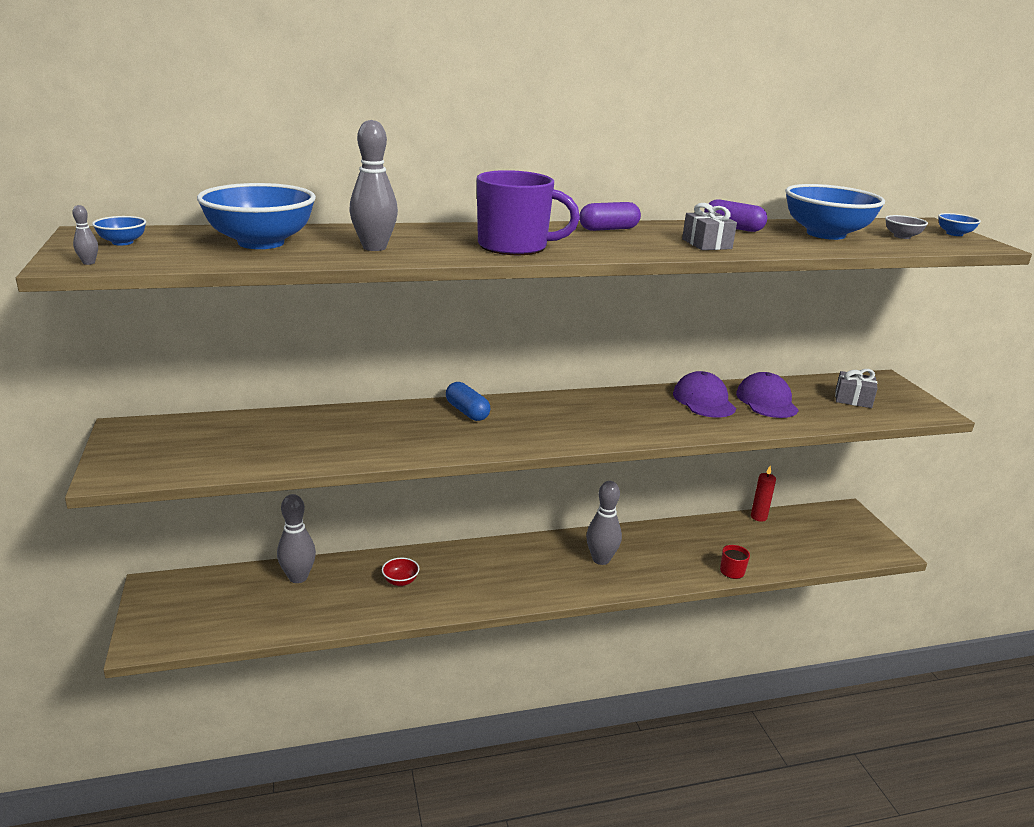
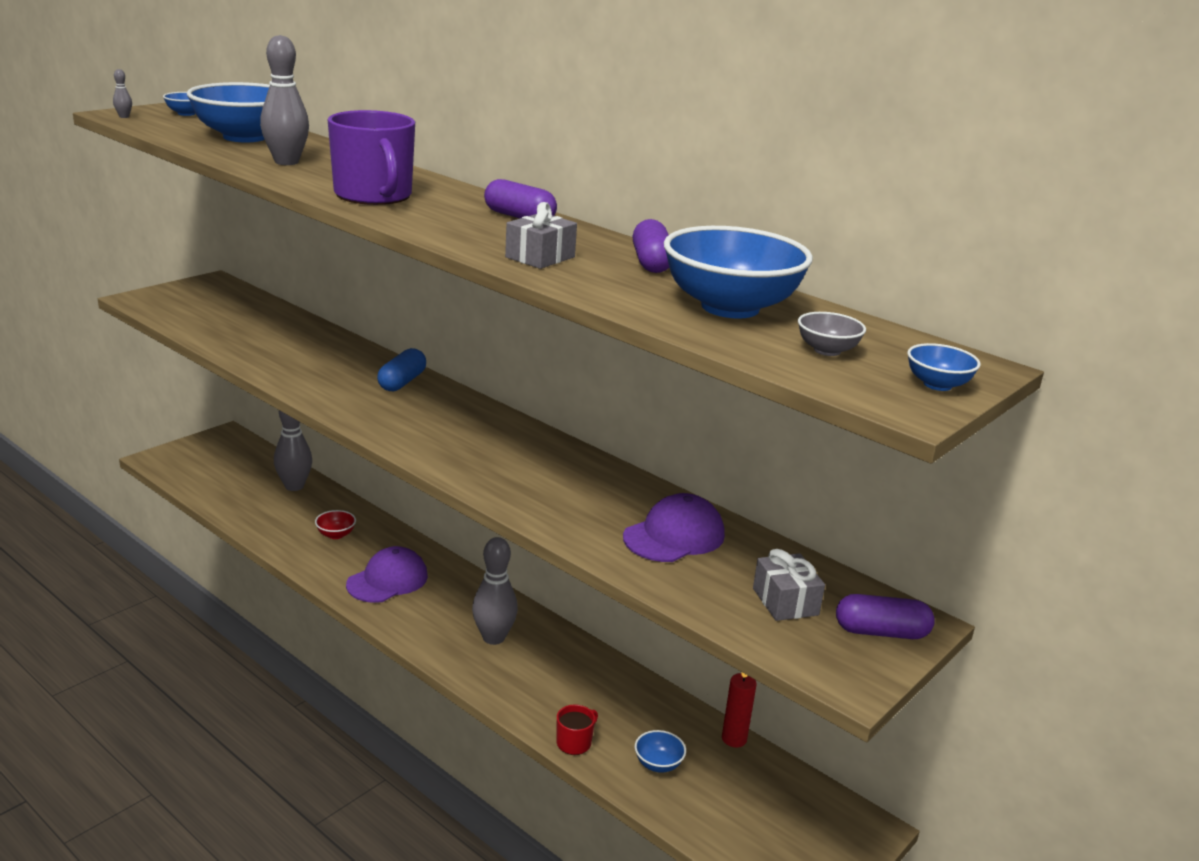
camera: 55 degrees right, 0 degrees up
purple cap [673,371,736,417] -> purple cap moved to [346,546,428,603]
none -> blue bowl [635,730,686,773]
none -> purple capsule [836,594,935,639]

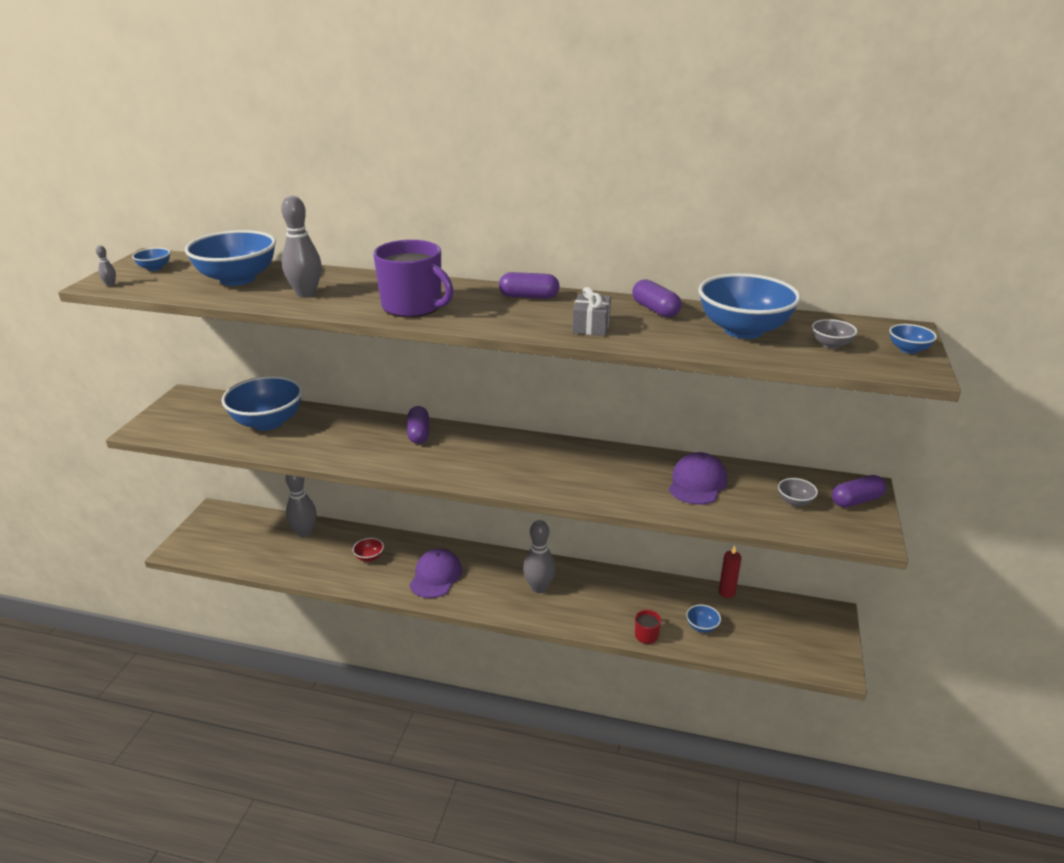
camera: 25 degrees left, 5 degrees up
blue capsule [377,348,426,391] -> purple capsule [407,406,429,444]
grey gift [753,549,825,621] -> grey bowl [778,478,818,507]
none -> blue bowl [221,376,303,431]

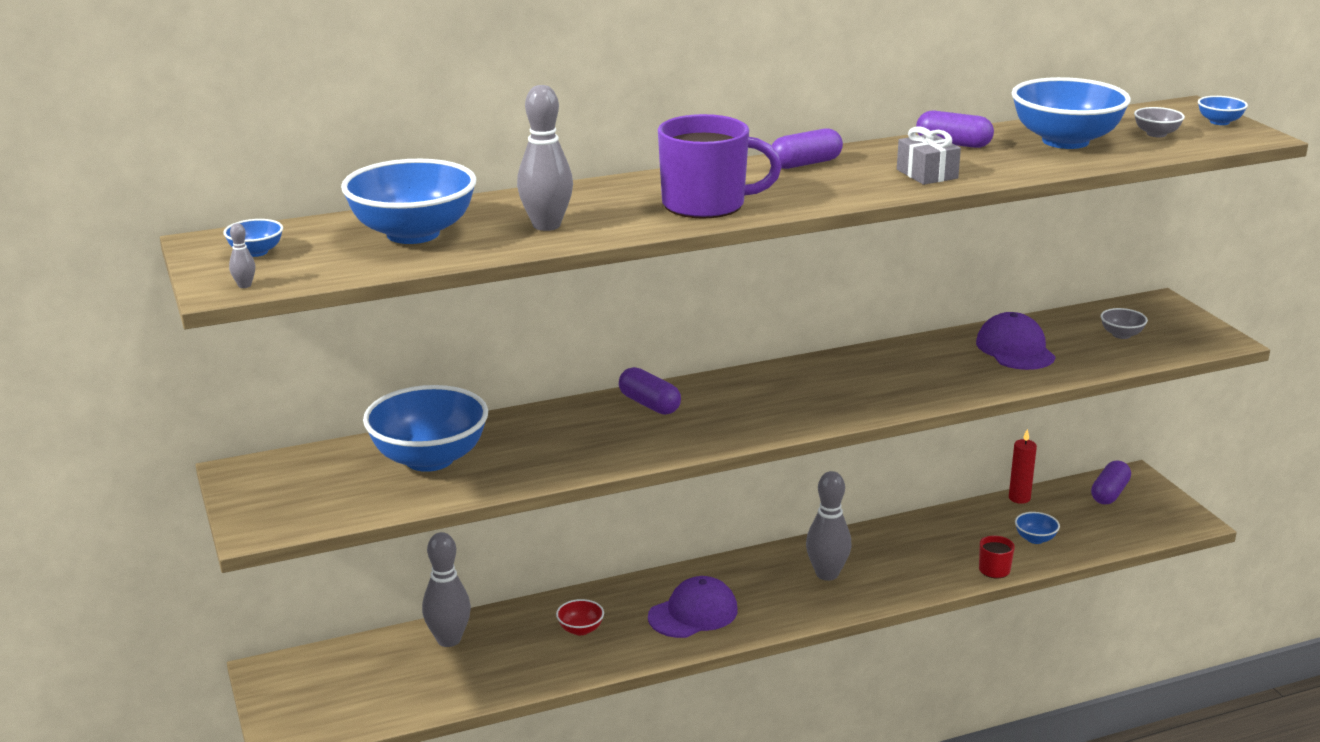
camera: 35 degrees left, 5 degrees down
purple cap [409,549,462,598] -> purple cap turned 75 degrees clockwise [648,576,738,638]
purple capsule [832,475,886,508] -> purple capsule moved to [1091,460,1131,504]

